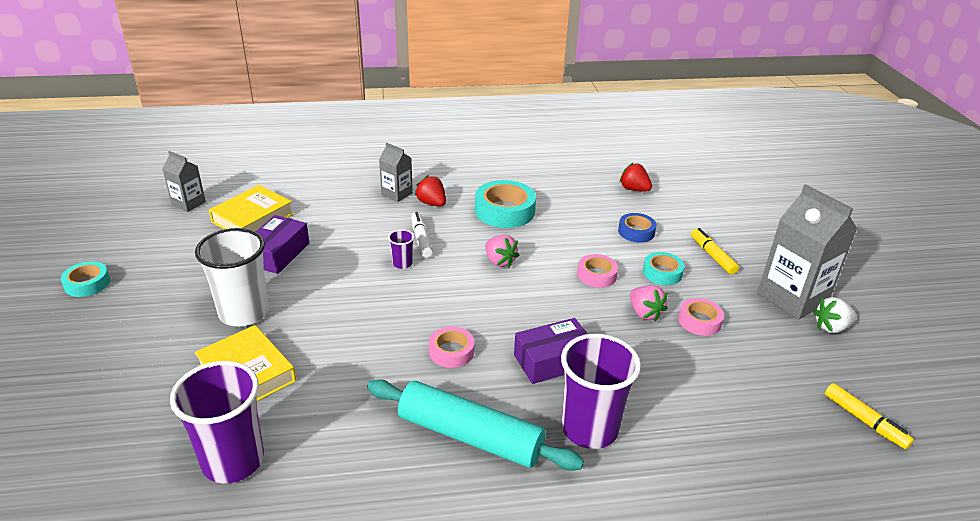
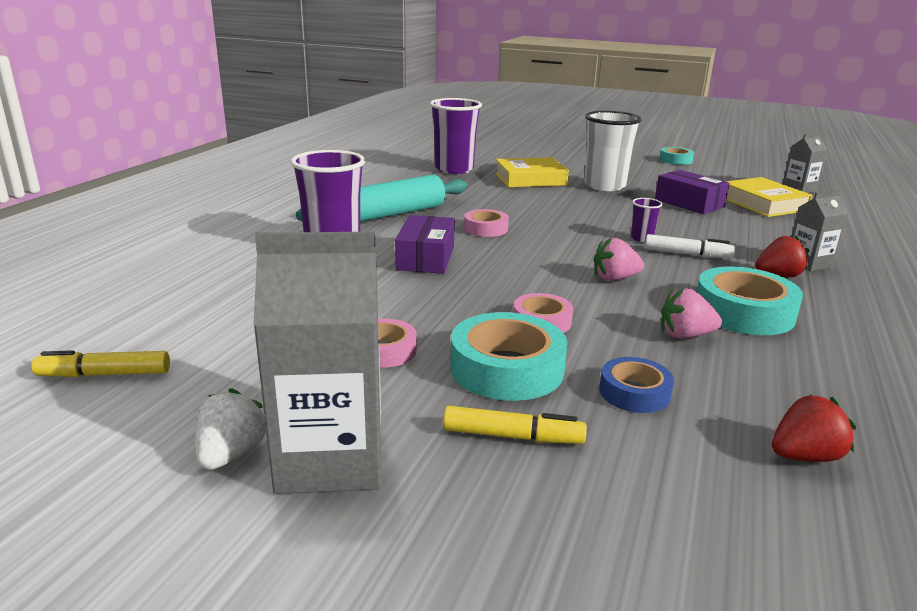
camera: 120 degrees right, 10 degrees down
pink strawberry [630,285,668,321] -> pink strawberry moved to [661,288,722,338]
turquoise tape [643,252,685,285] -> turquoise tape [450,312,568,401], size x1.71

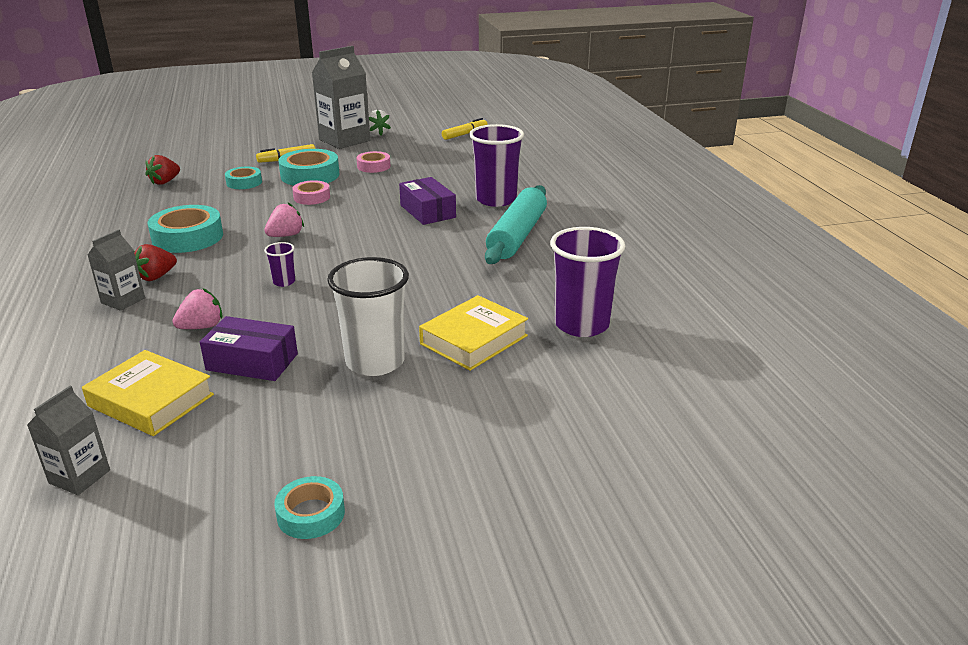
camera: 145 degrees right, 5 degrees up
pink tape [464,209,509,237] -> none
blue tape [599,357,674,413] -> turquoise tape [225,167,262,189]
white marker [645,234,735,258] -> none
pink strawberry [661,288,722,338] -> pink strawberry moved to [172,288,222,329]

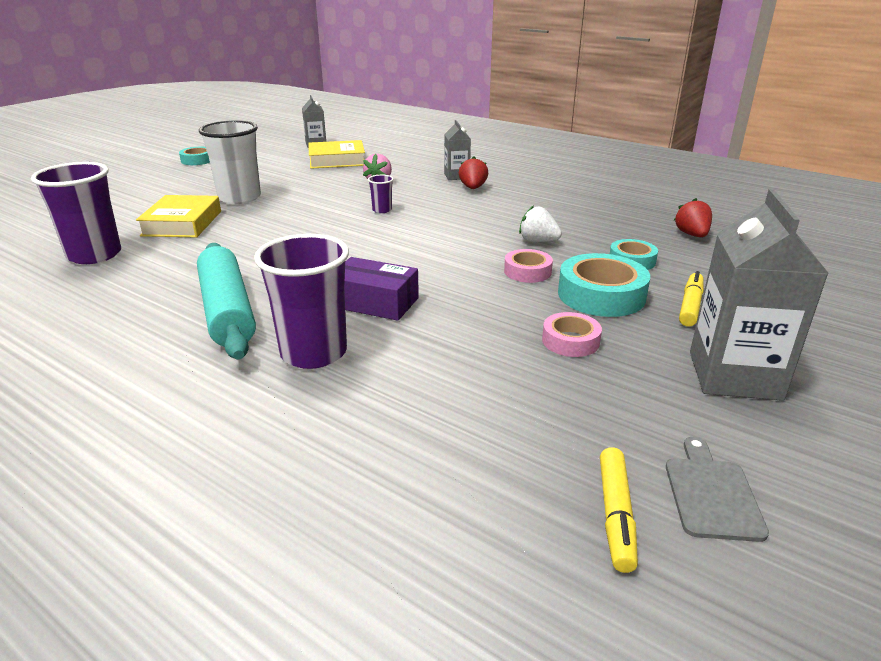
camera: 140 degrees right, 0 degrees up
turquoise tape [148,205,223,253] -> none
purple box [200,316,298,381] -> none
pink strawberry [264,203,304,237] -> none
white strawberry [369,110,391,136] -> white strawberry moved to [519,205,562,242]
none -> grey cutting board [666,437,769,542]

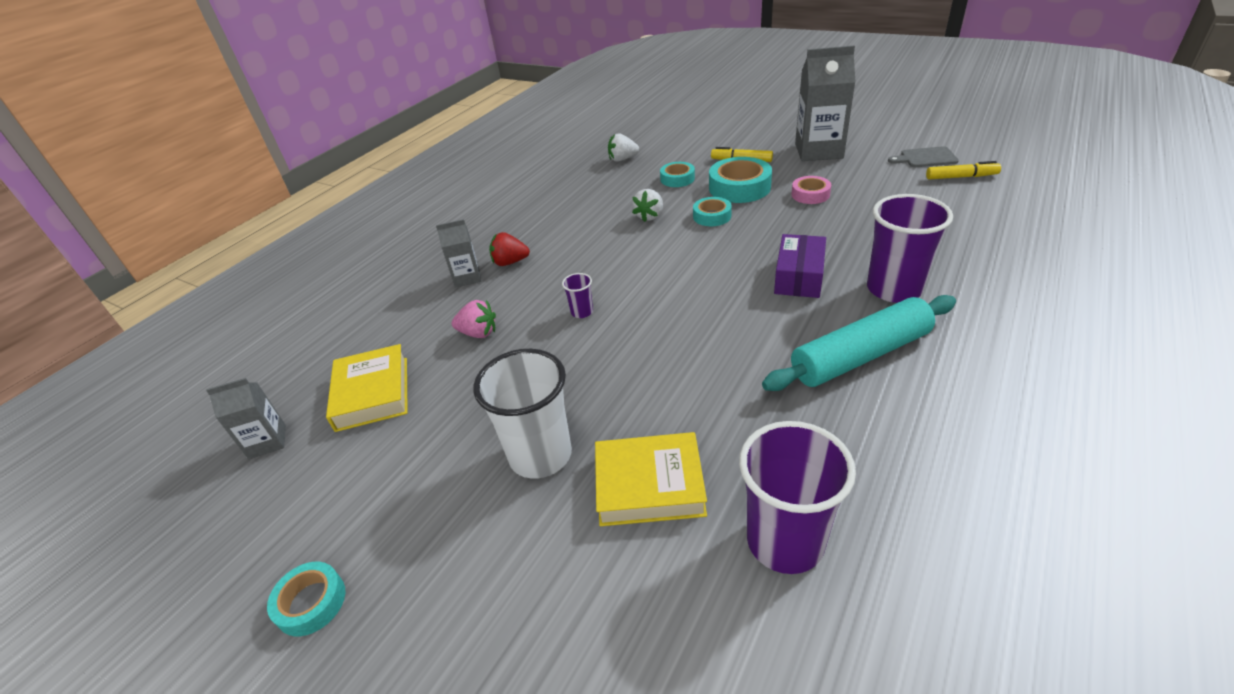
camera: 90 degrees left, 10 degrees up
pink tape [504,249,553,283] -> turquoise tape [693,197,732,226]
red strawberry [674,198,712,237] -> white strawberry [608,133,639,162]

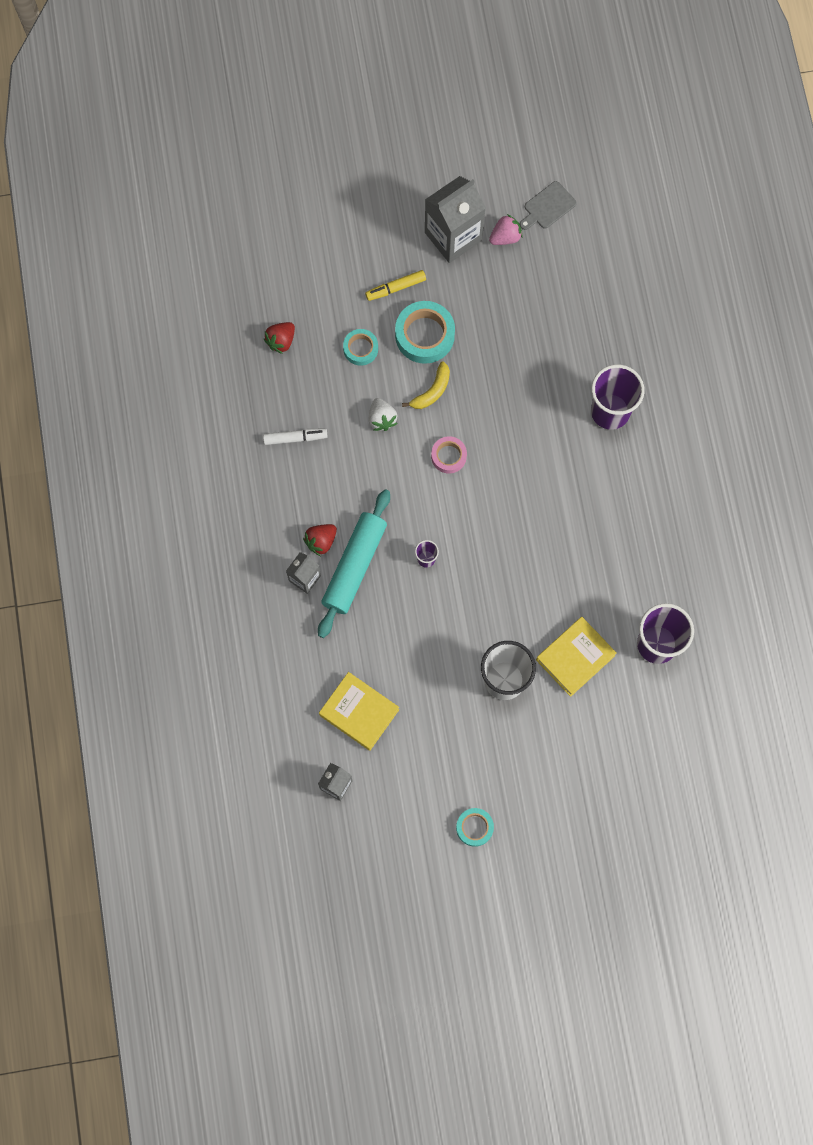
camera: 45 degrees left, 35 degrees up
pink strawberry [452,300,496,338] -> pink strawberry moved to [489,214,523,245]
white strawberry [608,133,639,162] -> red strawberry [264,322,295,354]
turquoise tape [693,197,732,226] -> yellow banana [402,361,450,409]
turquoise rolling pin [762,295,956,391] -> turquoise rolling pin moved to [318,490,390,638]
purple box [774,234,826,298] -> none
pink tape [791,176,831,204] -> pink tape moved to [431,436,467,473]
yellow marker [926,161,1001,180] -> none
none -> white marker [263,428,328,445]

